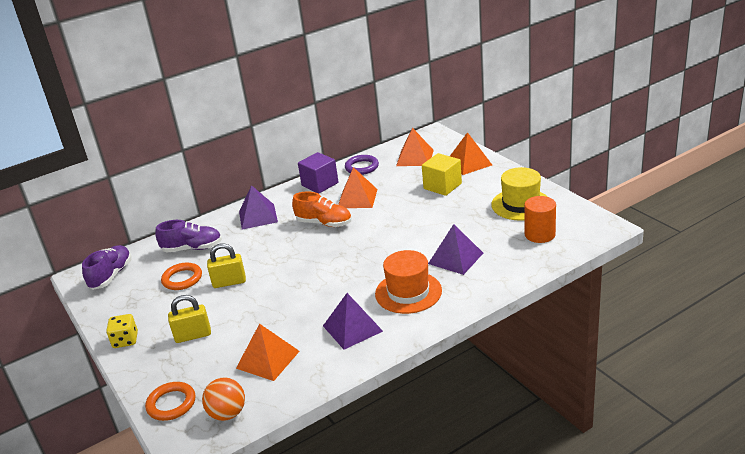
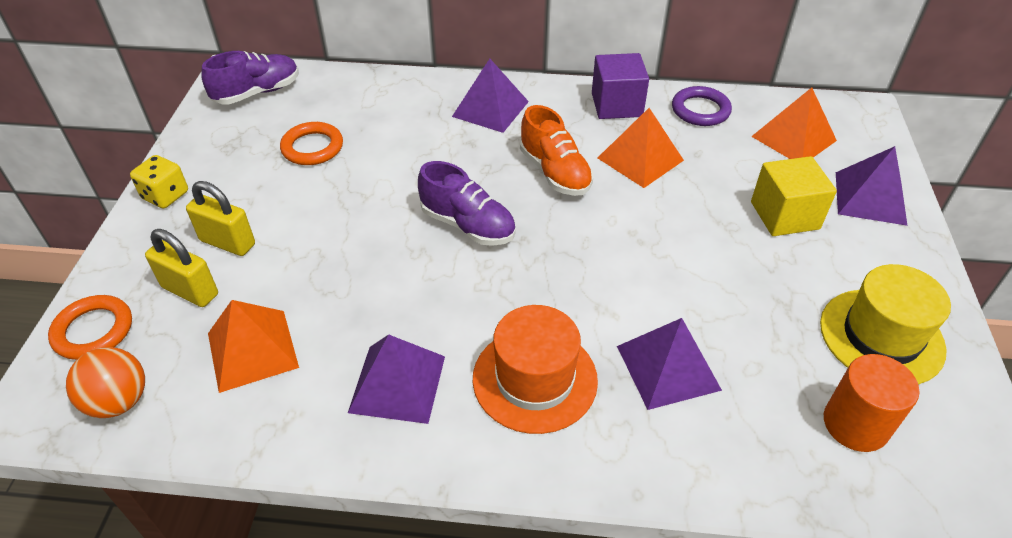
camera: 35 degrees right, 15 degrees up
purple shoe [155,220,222,252] -> purple shoe moved to [418,161,516,246]
yellow padlock [207,243,246,288] -> yellow padlock moved to [145,229,218,307]
orange pyramid [450,132,492,175] -> purple pyramid [836,146,907,226]

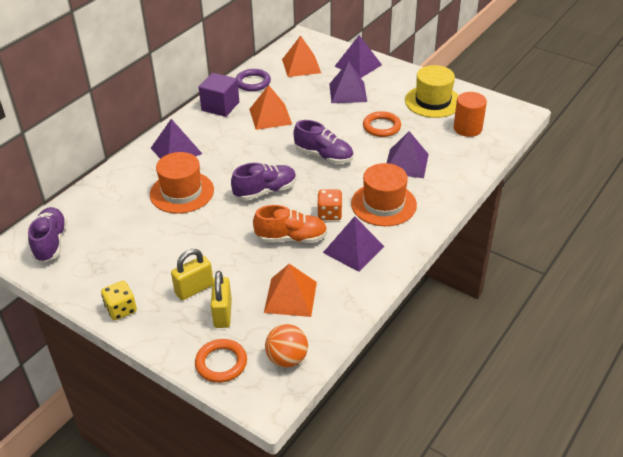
camera: 60 degrees left, 5 degrees down
yellow padlock [145,229,218,307] -> yellow padlock turned 60 degrees counterclockwise [211,271,232,328]
orange ring [280,122,343,165] -> orange ring moved to [363,111,401,137]
orange shoe [520,105,593,196] -> orange shoe moved to [253,205,327,243]
yellow cube [751,156,837,236] -> purple pyramid [329,61,367,103]
none -> orange hat [150,152,214,214]
none -> purple shoe [293,120,354,164]
none -> orange dice [317,189,342,220]

